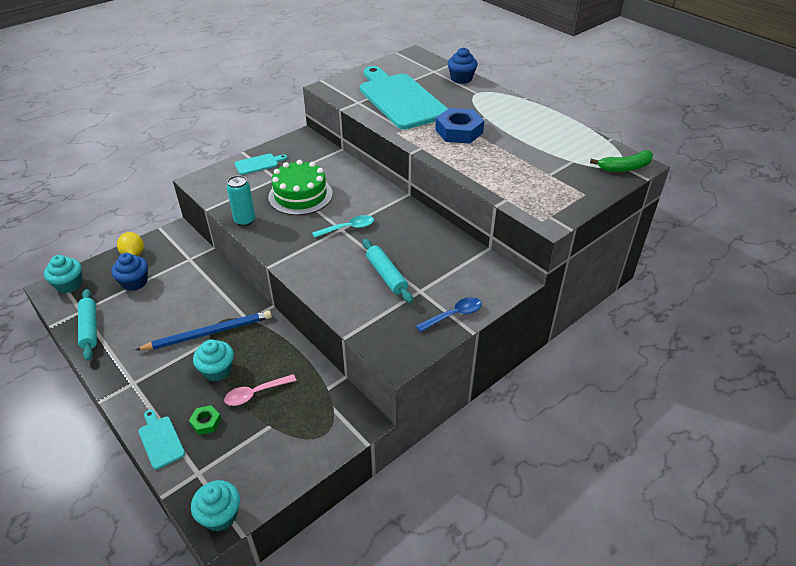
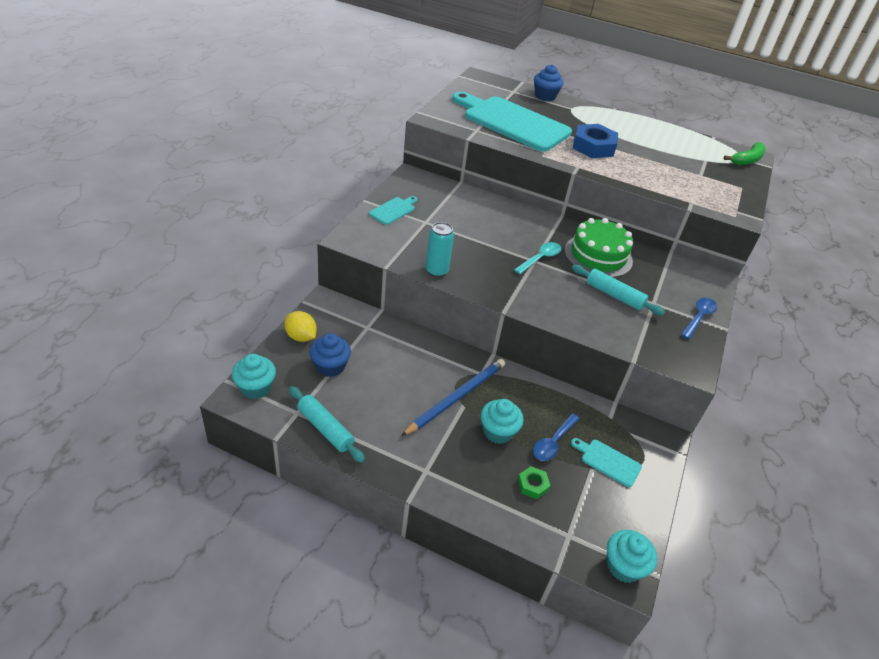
camera: 30 degrees left, 0 degrees up
turquoise cutting board [138,410,185,469] -> turquoise cutting board moved to [571,438,642,487]
pink spoon [224,374,296,406] -> blue spoon [533,413,580,461]
green cake [268,160,333,215] -> green cake moved to [565,218,633,278]

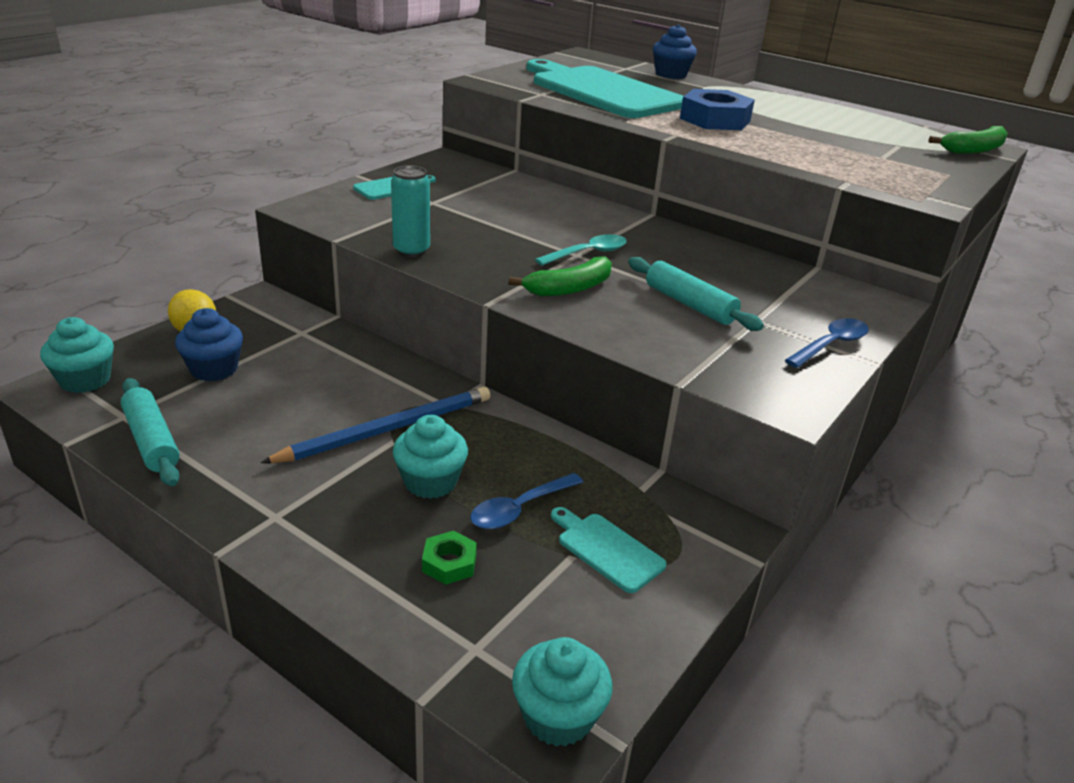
camera: 15 degrees right, 10 degrees down
green cake [565,218,633,278] -> none
none -> green banana [509,257,612,296]

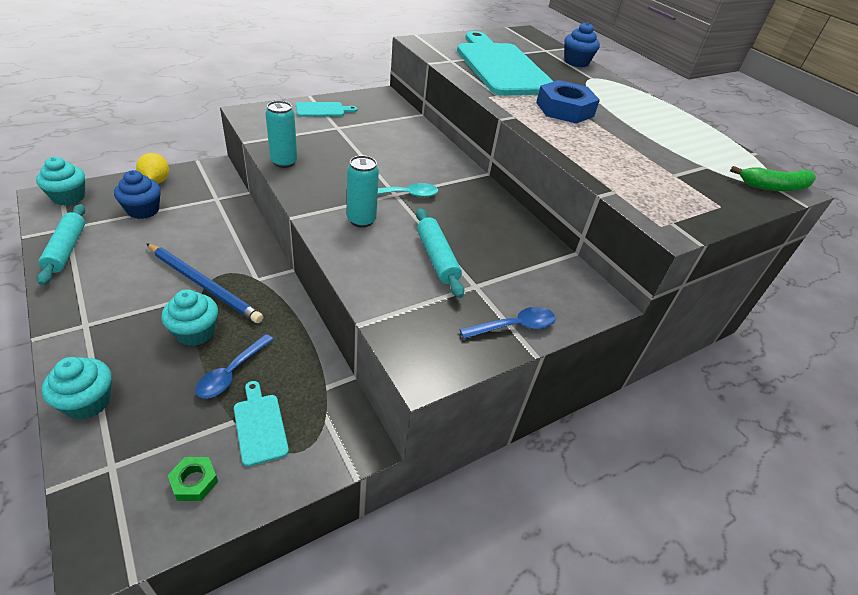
camera: 20 degrees right, 10 degrees up
blue pencil [261,387,490,463] -> blue pencil turned 45 degrees clockwise [146,243,263,323]
green nut [422,531,477,585] -> green nut moved to [168,457,218,501]
blue spoon [470,473,583,529] -> blue spoon turned 45 degrees counterclockwise [195,334,274,399]
green banana [509,257,612,296] -> turquoise can [347,155,379,228]
turquoise cupcake [512,637,612,747] -> turquoise cupcake moved to [42,357,111,420]

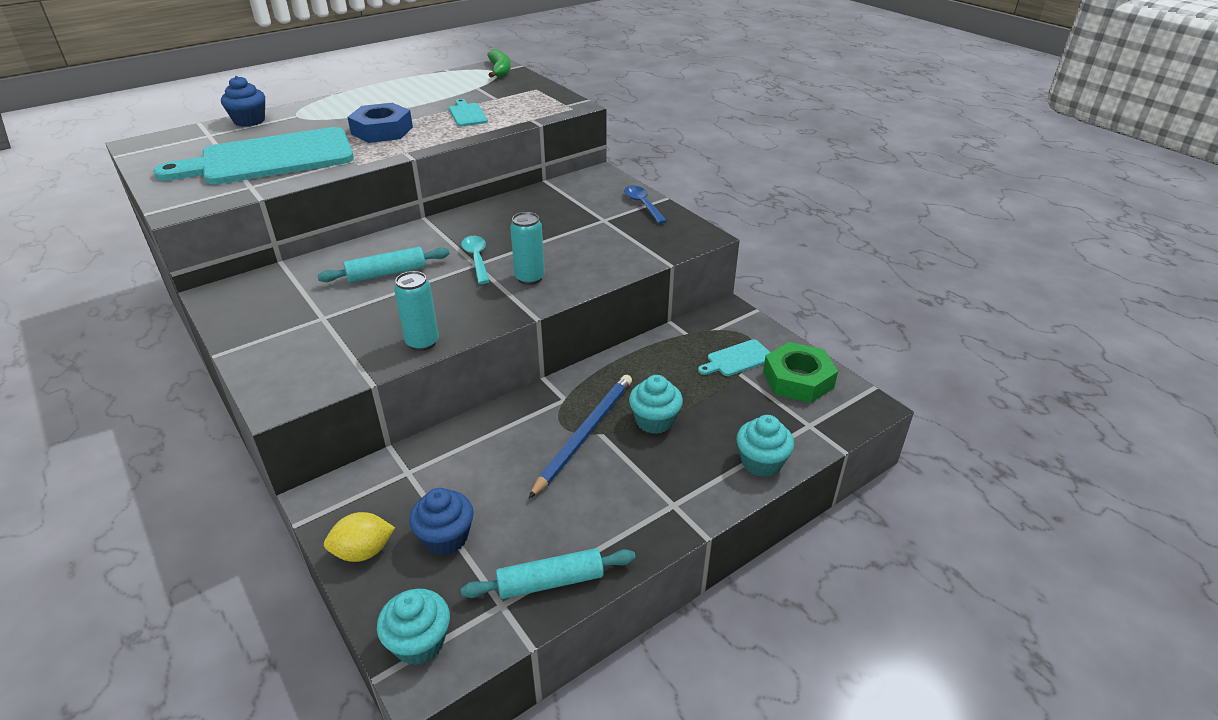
camera: 90 degrees left, 5 degrees down
green nut [168,457,218,501] -> green nut [763,342,838,403], size x2.01
blue spoon [195,334,274,399] -> none
turquoise cutting board [296,102,357,117] -> turquoise cutting board moved to [449,99,488,126]
turquoise rolling pin [416,208,464,298] -> turquoise rolling pin moved to [317,247,450,283]

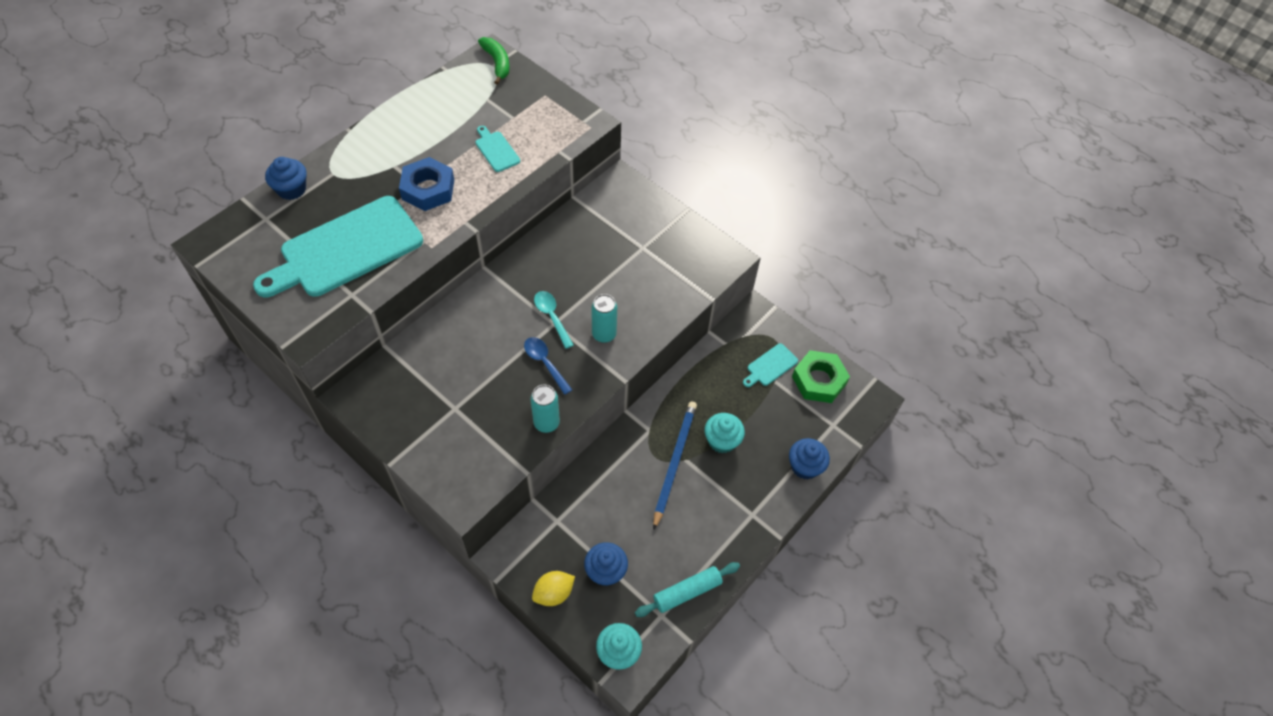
camera: 15 degrees left, 20 degrees up
turquoise rolling pin [317,247,450,283] -> none
blue spoon [624,186,667,224] -> blue spoon moved to [524,337,572,395]
turquoise cupcake [736,415,794,477] -> blue cupcake [789,438,830,479]

